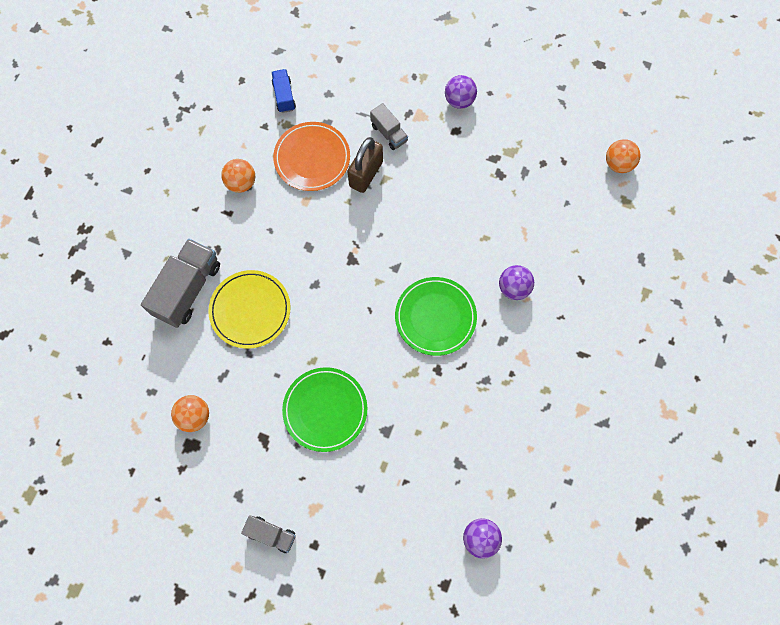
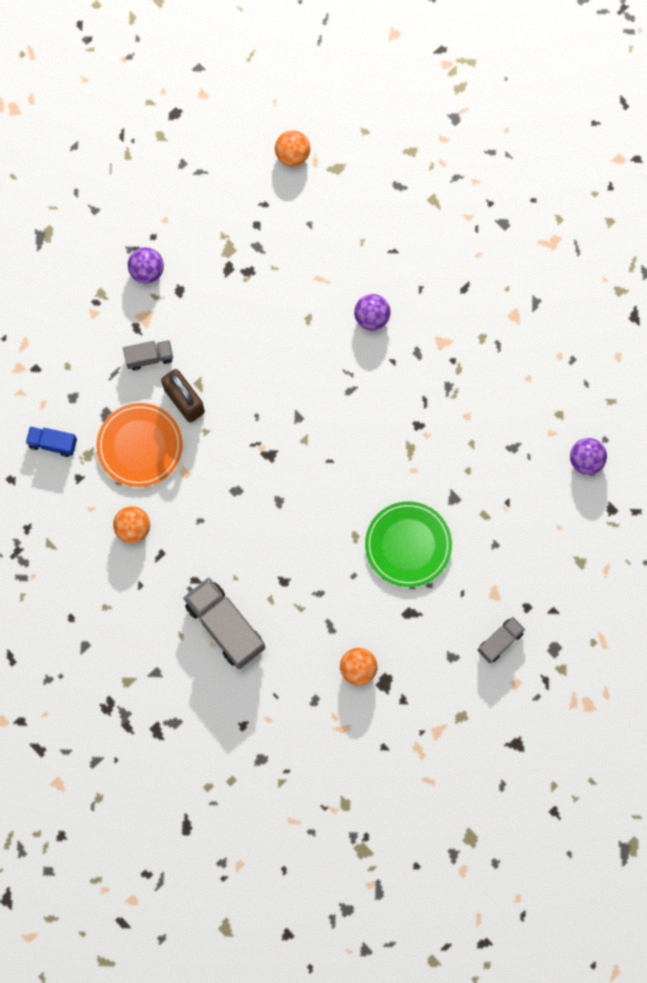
camera: 65 degrees left, 5 degrees up
yellow plate [208,270,290,349] -> none
green plate [395,277,477,356] -> none

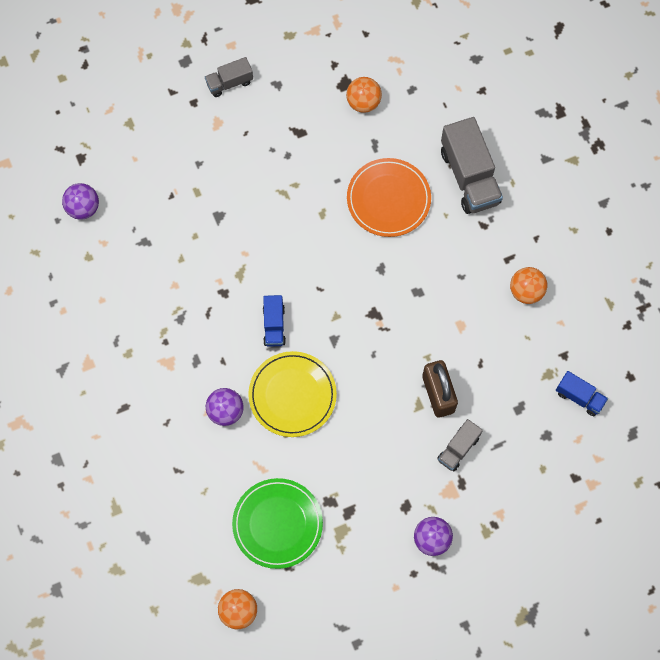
camera: 160 degrees left, 5 degrees down
orange plate [96,403,183,487] -> orange plate moved to [347,158,431,237]
grey truck [123,340,173,370] -> grey truck turned 60 degrees counterclockwise [437,419,483,472]
green plate [365,501,452,587] -> green plate moved to [232,478,323,569]
none -> yellow plate [248,351,337,437]
none -> blue truck [263,295,286,347]

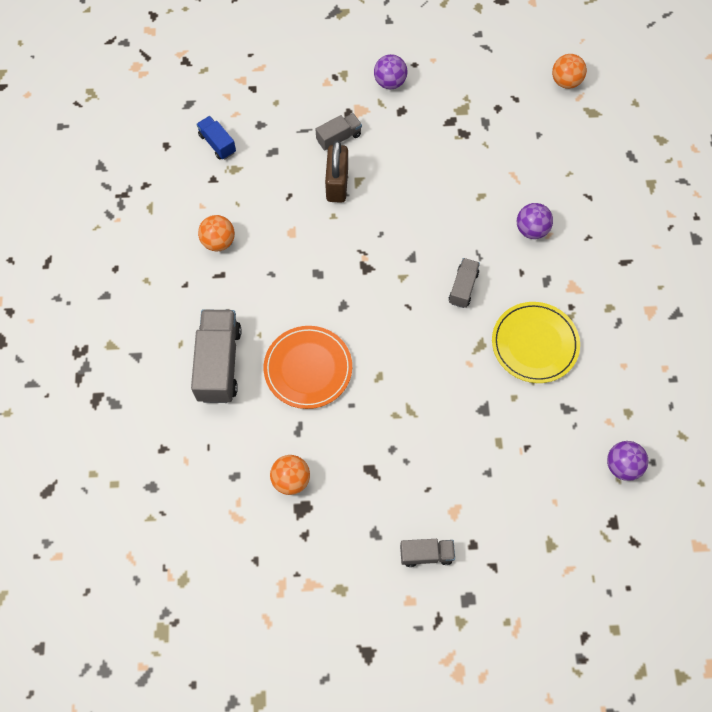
camera: 160 degrees left, 5 degrees down
green plate [232,478,323,569] -> none
yellow plate [248,351,337,437] -> yellow plate moved to [492,302,580,383]
blue truck [263,295,286,347] -> grey truck [449,258,480,308]

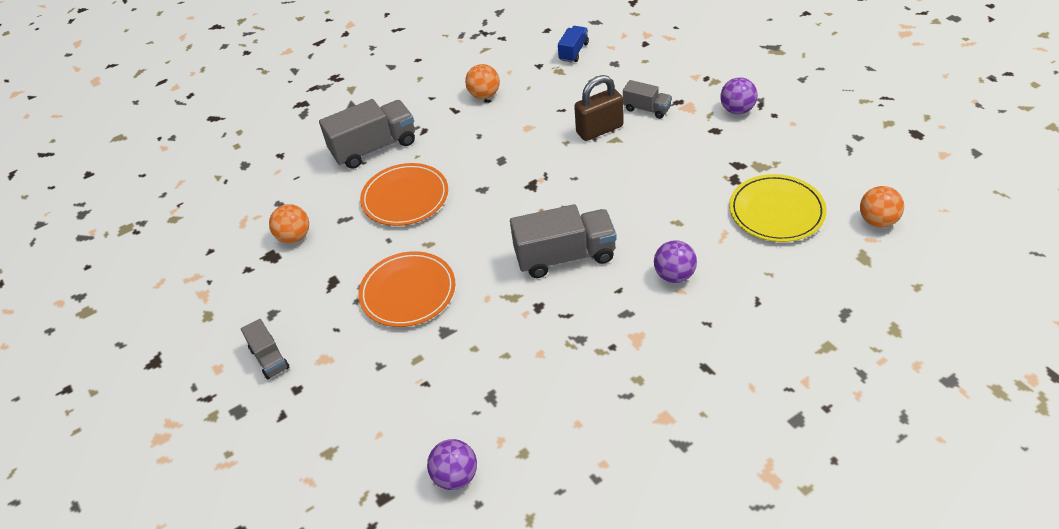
camera: 65 degrees right, 20 degrees down
grey truck [449,258,480,308] -> grey truck [510,204,617,278], size x1.84
yellow plate [492,302,580,383] -> yellow plate moved to [729,174,827,242]
none -> orange plate [358,251,455,327]

